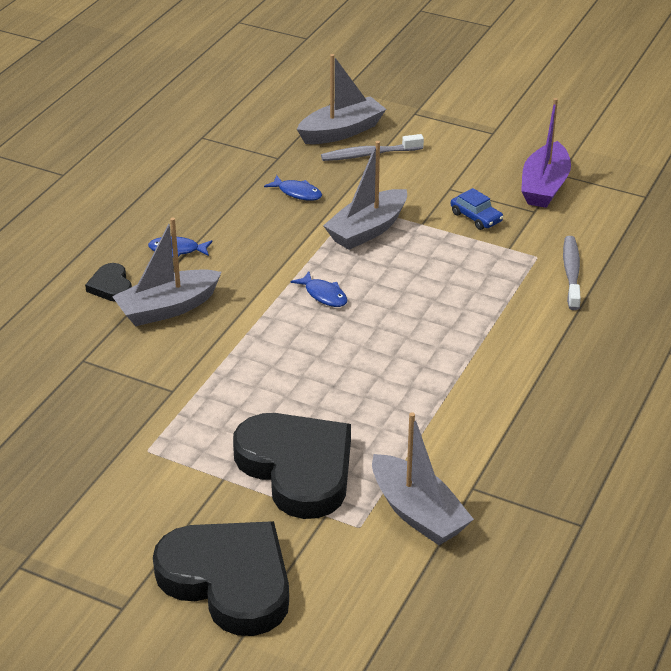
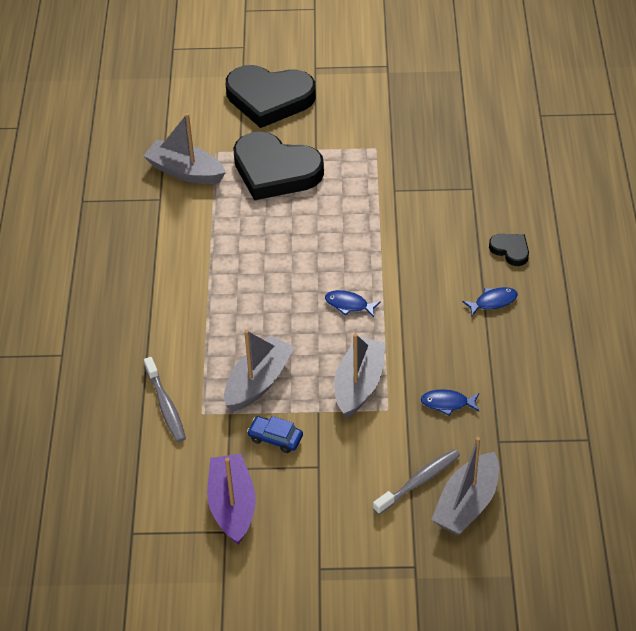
camera: 155 degrees right, 10 degrees up
grey boat [112,217,222,326] -> grey boat moved to [224,330,295,412]

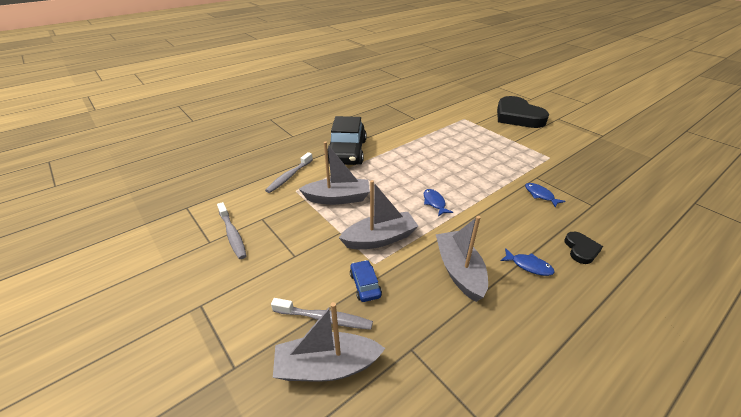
camera: 50 degrees right, 10 degrees down
grey boat [144,113,226,184] -> grey boat moved to [436,216,488,302]
purple boat [207,454,256,545] -> grey toothbrush [217,202,247,259]
black heart [233,131,324,201] -> none
blue car [247,416,303,453] -> blue car moved to [350,260,382,302]
blue fish [421,389,479,416] -> blue fish moved to [525,183,566,208]
none -> black car [327,116,366,165]

